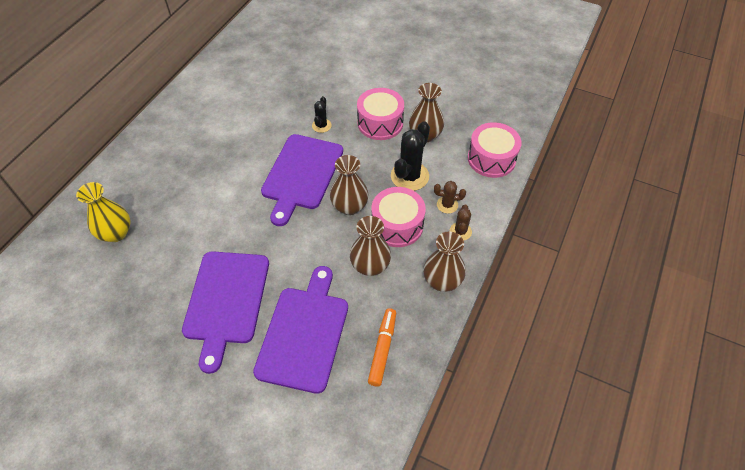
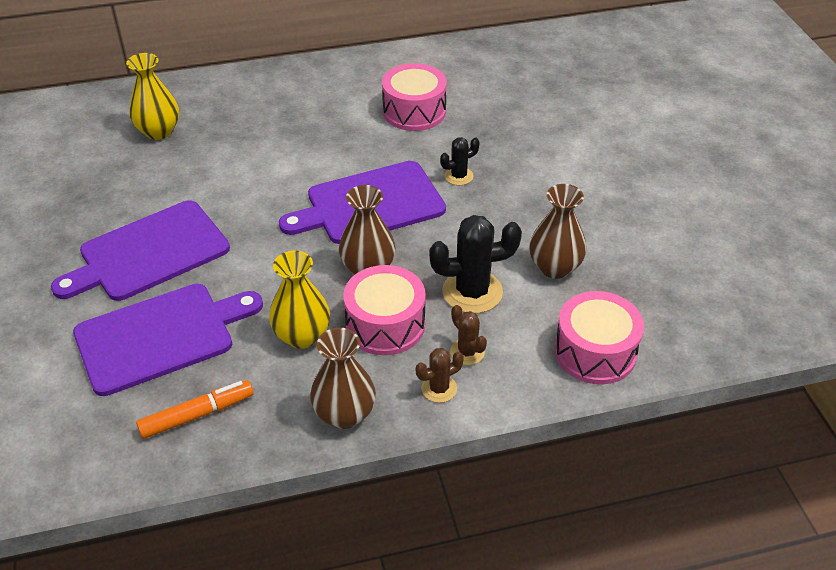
camera: 50 degrees right, 10 degrees down
brown vase [350,216,391,276] -> yellow vase [269,251,330,349]
pink drum [357,88,404,140] -> pink drum moved to [382,63,447,131]

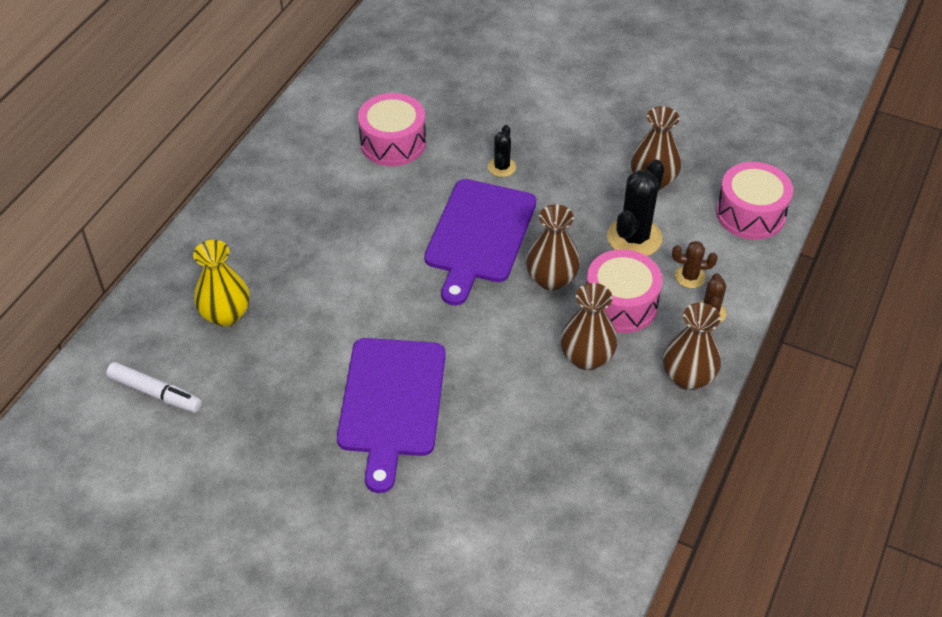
camera: 50 degrees left, 5 degrees up
purple cutting board [73,284,263,396] -> none
orange marker [136,380,254,439] -> none
yellow vase [269,251,330,349] -> brown vase [561,283,618,370]
none -> white marker [106,362,202,413]

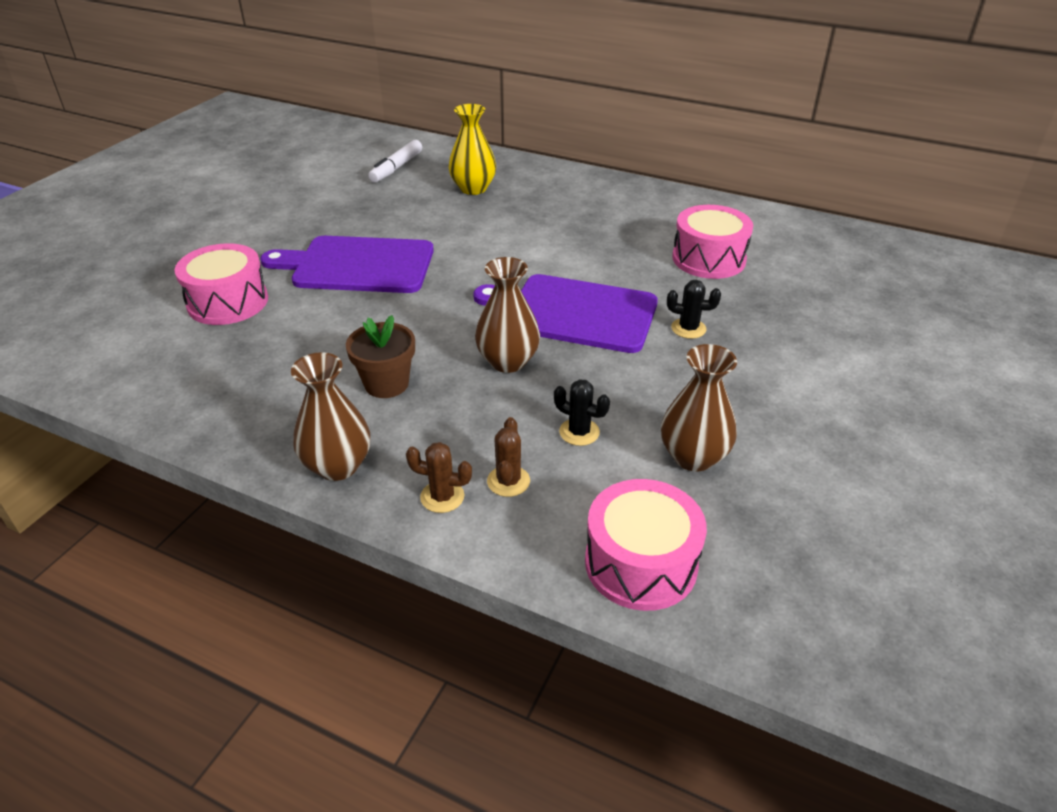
camera: 90 degrees right, 10 degrees down
brown vase [561,283,618,370] -> brown flower pot [346,315,415,398]
pink drum [586,249,663,333] -> pink drum moved to [175,243,268,325]
black cactus [607,159,665,256] -> black cactus [554,379,610,446], size x0.54

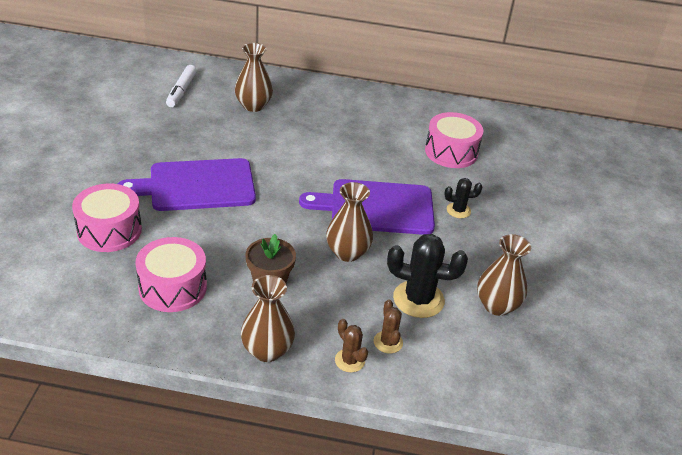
camera: 20 degrees left, 0 degrees up
brown cactus [406,442,472,513] -> brown cactus turned 60 degrees clockwise [335,319,368,372]
yellow vase [449,104,496,195] -> brown vase [235,43,273,112]
black cactus [554,379,610,446] -> black cactus [387,234,468,318], size x1.85
pink drum [585,479,707,611] -> pink drum moved to [135,237,207,312]

